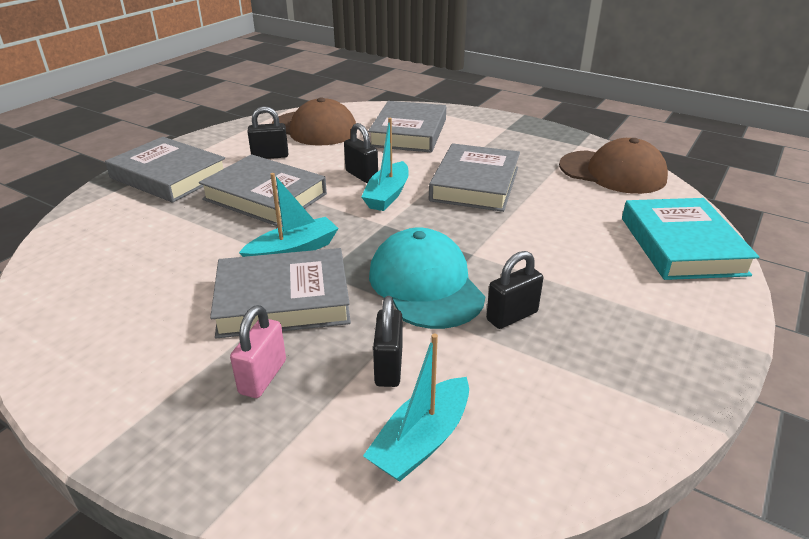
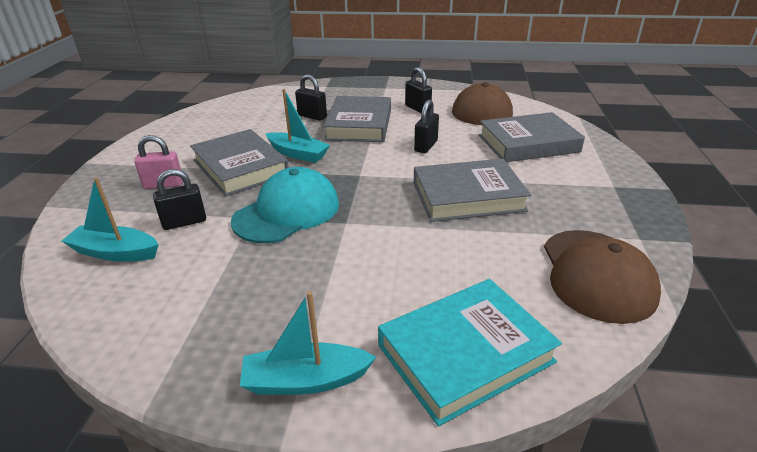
camera: 65 degrees right, 0 degrees up
grey book [105,137,225,203] -> none
turquoise boat [361,118,409,211] -> turquoise boat moved to [240,291,376,395]
black padlock [486,251,543,329] -> black padlock moved to [295,74,327,121]

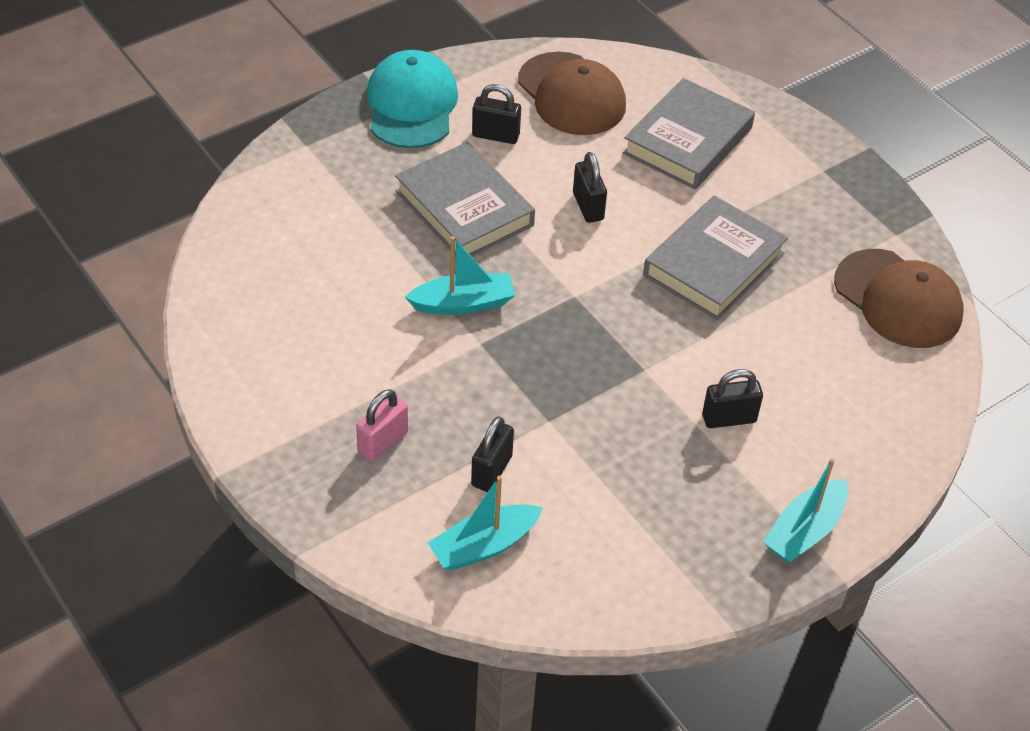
camera: 45 degrees left, 15 degrees up
grey book [190,129,289,196] -> none
turquoise cap [231,167,339,243] -> turquoise cap moved to [367,50,458,148]
black padlock [295,74,327,121] -> black padlock moved to [702,369,763,428]
turquoise book [378,279,562,426] -> none

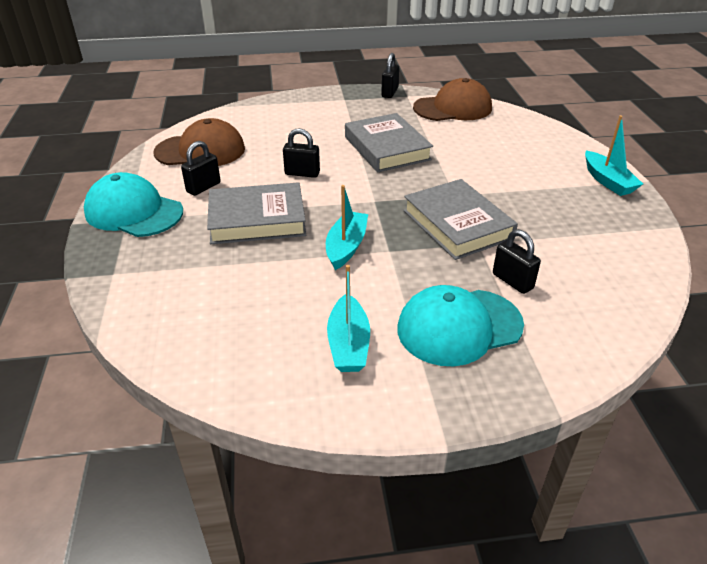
camera: 60 degrees left, 10 degrees down
pink padlock [356,389,408,462] -> turquoise cap [398,285,524,366]
turquoise boat [428,476,543,571] -> turquoise boat moved to [327,265,370,372]
grey book [623,78,755,190] -> grey book moved to [403,179,518,260]
black padlock [702,369,763,428] -> black padlock moved to [381,53,399,98]

